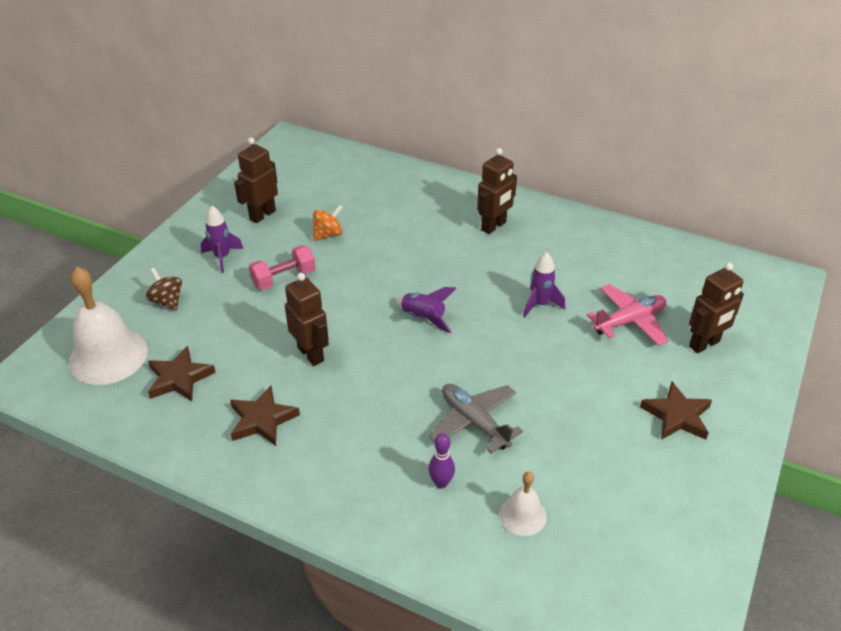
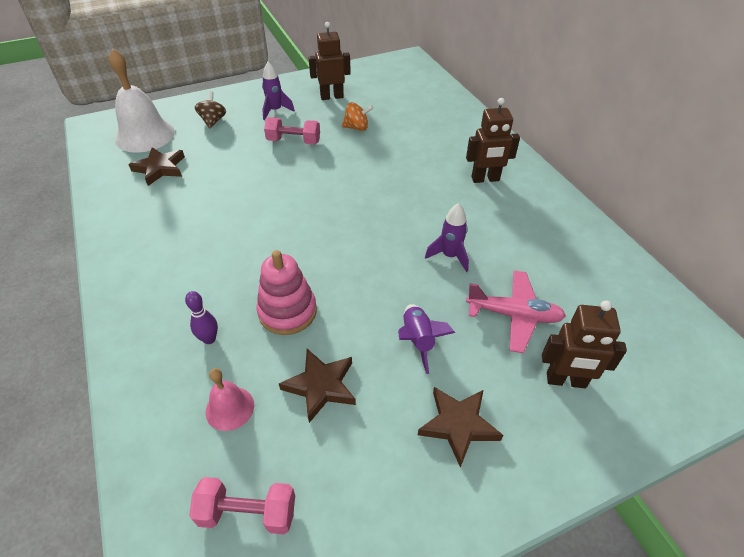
camera: 40 degrees right, 5 degrees up
brown star [230,386,300,446] -> brown star moved to [279,349,356,423]
brown robot [285,273,329,366] -> none
purple rocket [395,287,457,333] -> purple rocket moved to [398,304,455,374]
grey plane [429,384,523,454] -> pink stacking toy [257,250,317,335]
white bell [500,472,547,536] -> pink bell [206,368,254,431]
none -> pink dumbbell [189,477,295,534]

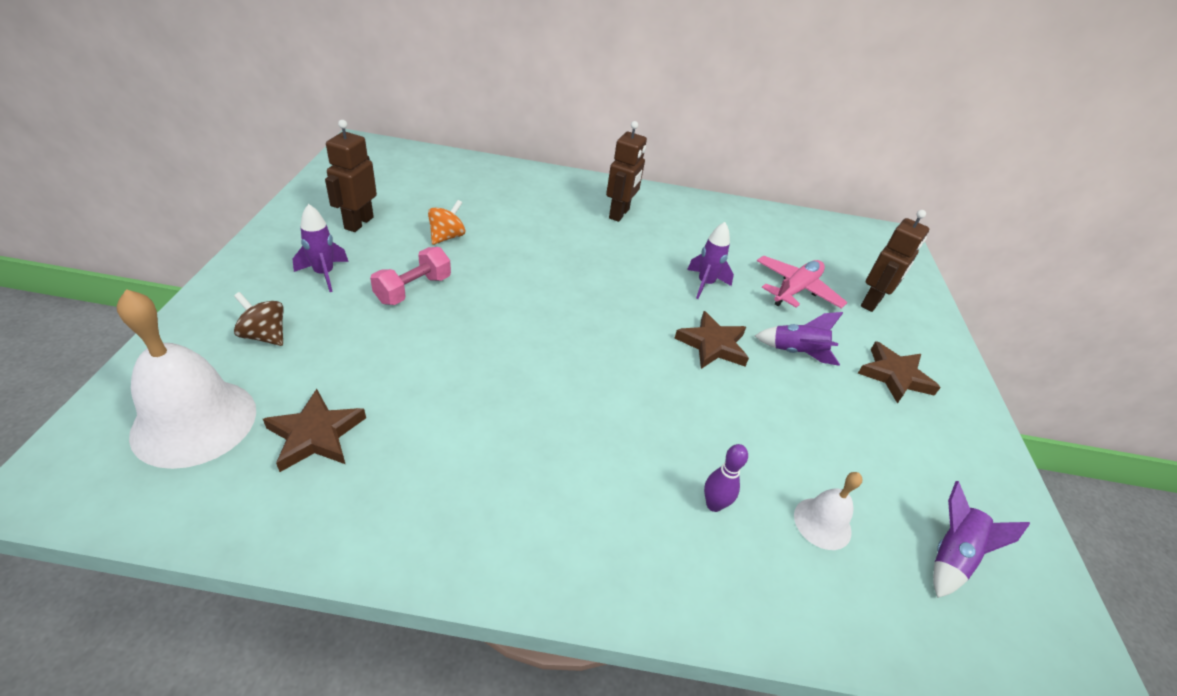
camera: 65 degrees left, 5 degrees down
pink dumbbell [189,477,295,534] -> purple rocket [933,481,1030,598]
pink bell [206,368,254,431] -> white bell [794,472,862,550]
pink stacking toy [257,250,317,335] -> none
brown star [279,349,356,423] -> brown star moved to [675,311,749,369]

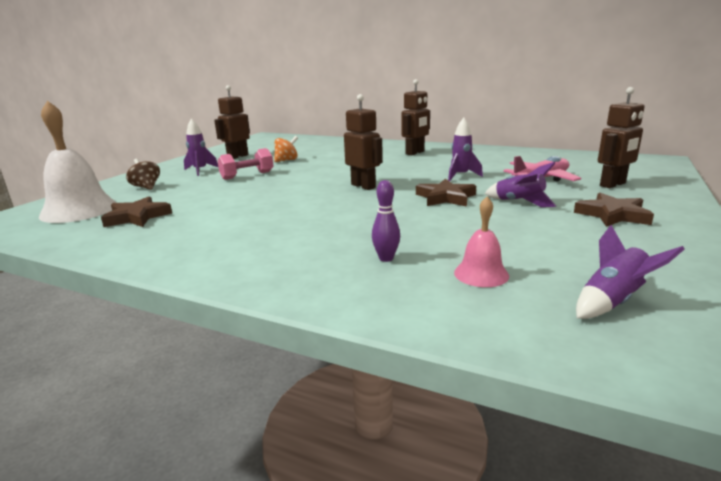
camera: 25 degrees right, 20 degrees down
white bell [794,472,862,550] -> pink bell [454,197,509,287]
none -> brown robot [344,94,383,190]

